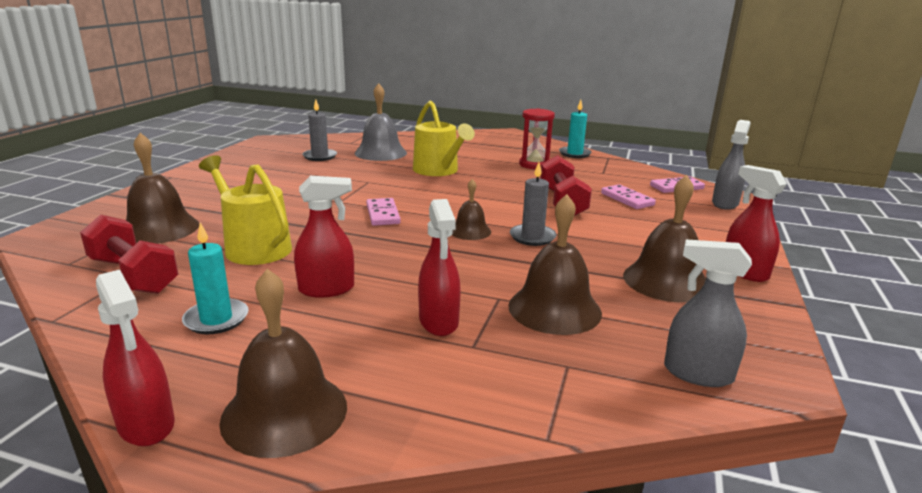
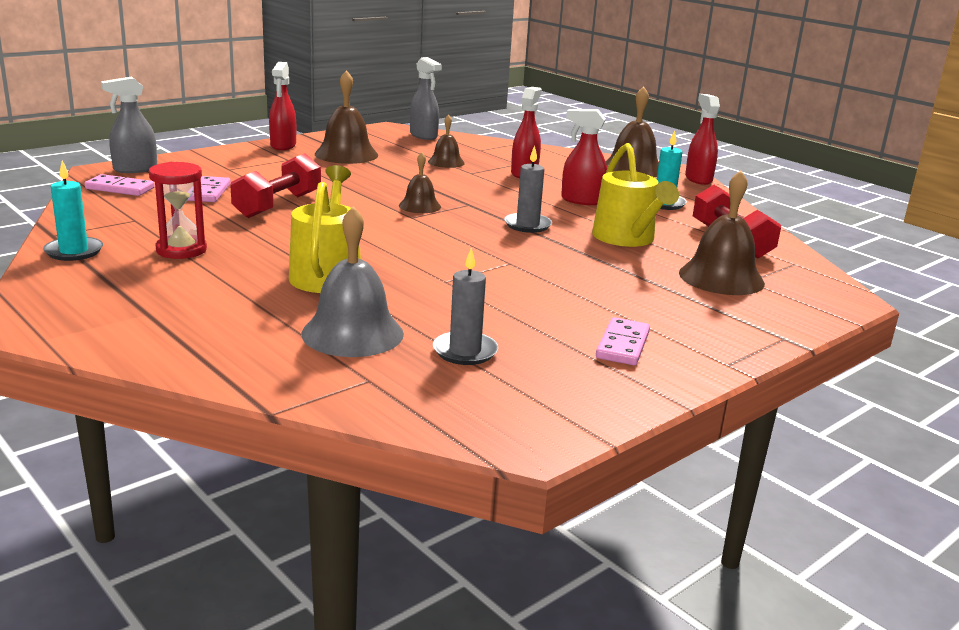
camera: 150 degrees left, 0 degrees up
pink domino [366,198,401,226] -> pink domino moved to [596,317,650,365]
brown bell [508,194,602,335] -> brown bell [428,114,465,168], size x0.58
grey candle [510,162,557,246] -> grey candle moved to [504,145,552,233]

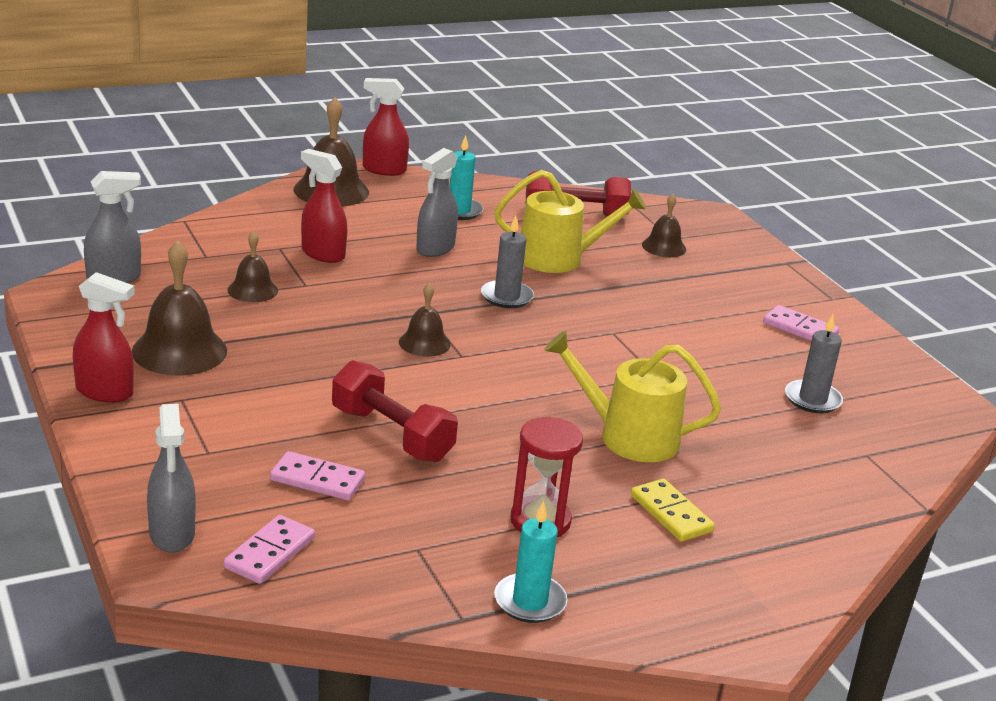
camera: 75 degrees left, 5 degrees up
grey bell [302,206,404,357] -> none
red spray bottle [561,109,607,205] -> grey spray bottle [416,148,458,257]
brown bell [679,170,765,295] -> brown bell [642,194,686,257], size x0.58
none -> yellow domino [631,479,715,542]

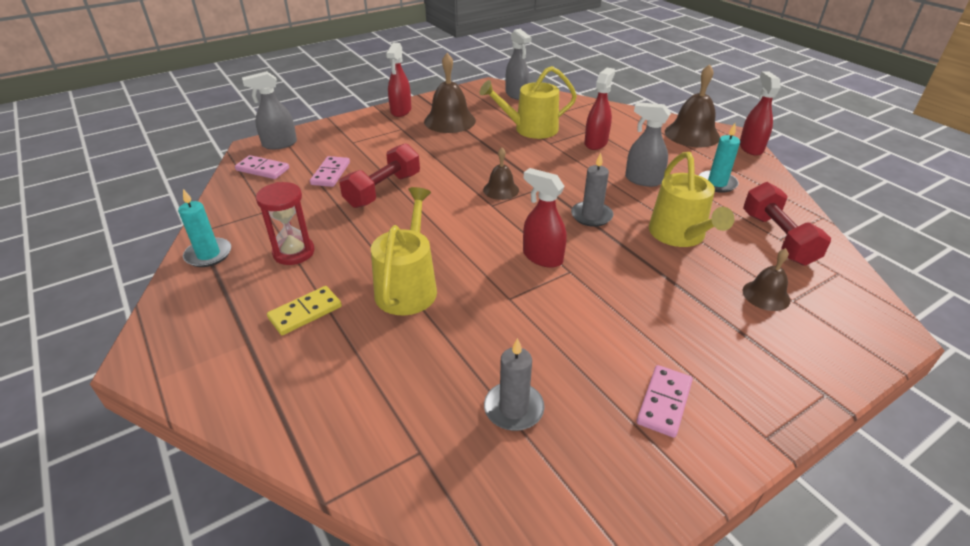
camera: 85 degrees right, 10 degrees up
brown bell [227,231,278,302] -> yellow watering can [480,66,577,139]
none -> red spray bottle [523,168,567,268]

